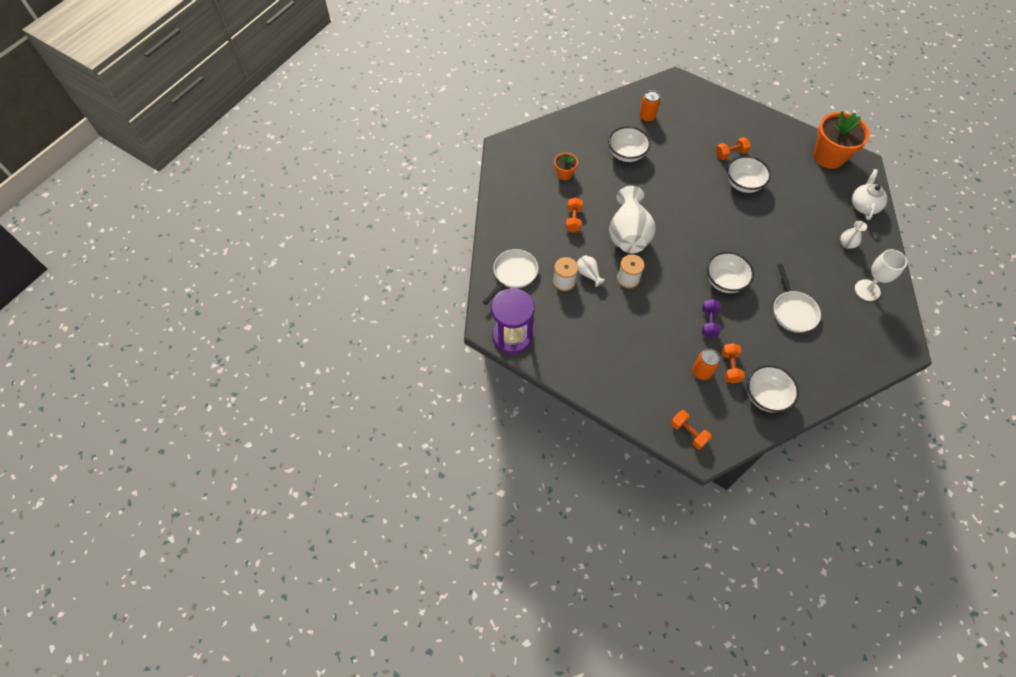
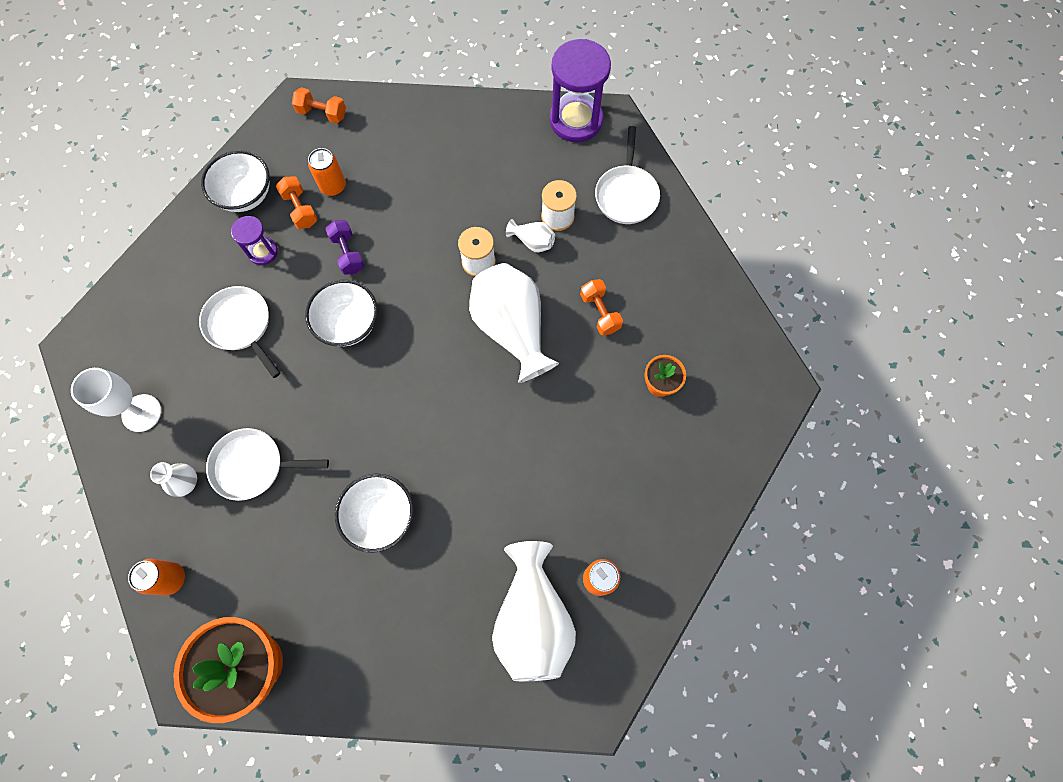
camera: 150 degrees right, 10 degrees up
white bowl [608,126,651,162] -> none
orange dumbbell [716,137,751,160] -> none
white teapot [852,169,887,220] -> orange can [128,559,185,595]
none -> white pan [206,428,329,501]
none -> purple hourglass [231,216,278,265]
none -> white vase [492,541,576,681]

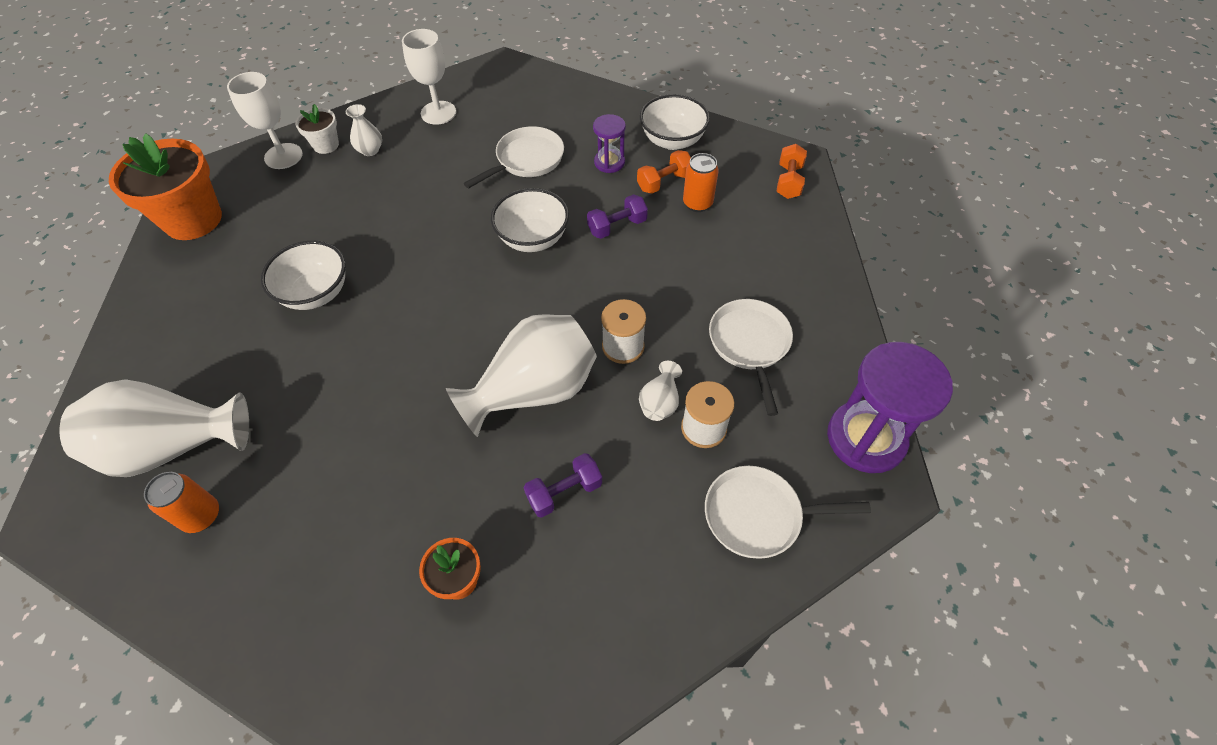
camera: 85 degrees right, 15 degrees down
orange can [128,559,185,595] -> white goblet [227,72,303,169]
white pan [206,428,329,501] -> white pan moved to [709,299,793,416]
orange dumbbell [580,279,623,336] -> purple dumbbell [523,453,602,518]
none -> white flower pot [295,104,339,154]

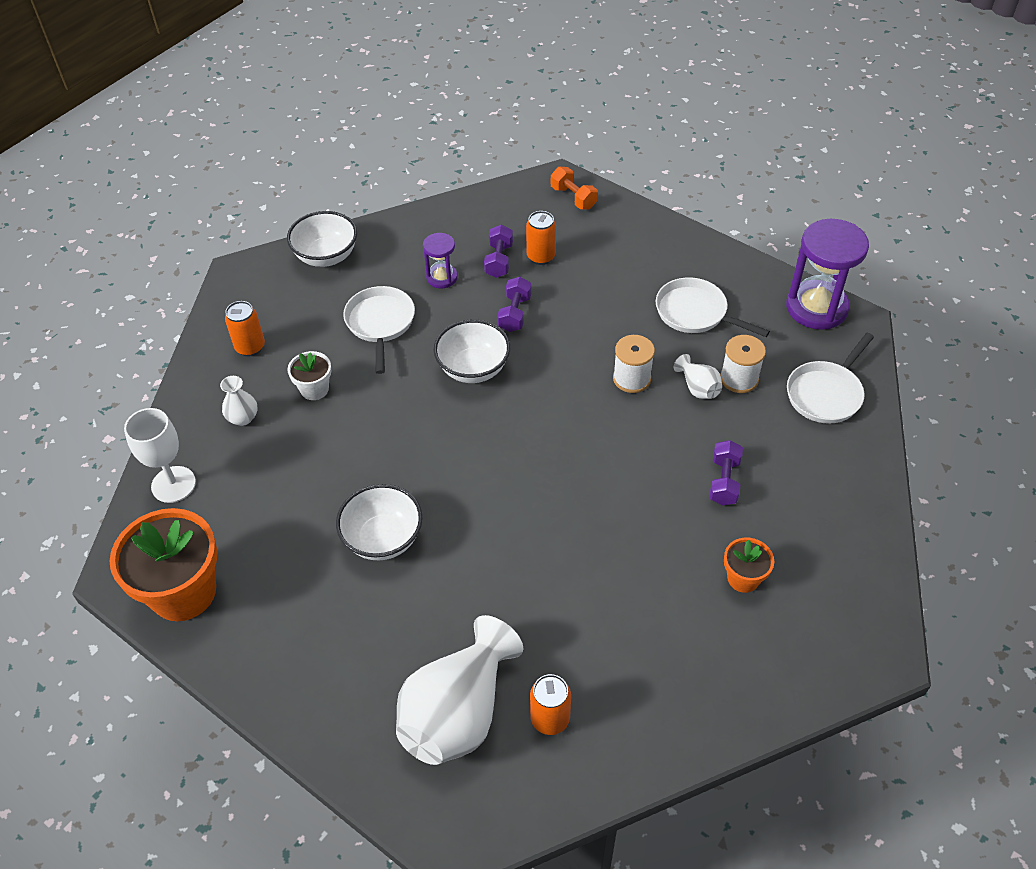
camera: 50 degrees left, 5 degrees down
white flower pot [295,104,339,154] -> white flower pot moved to [287,351,331,400]
white goblet [402,29,456,125] -> orange can [225,301,265,356]
white vase [446,314,597,437] -> none
orange dumbbell [637,150,691,194] -> purple dumbbell [484,225,513,278]
white bowl [640,94,710,150] -> white bowl moved to [287,211,357,267]

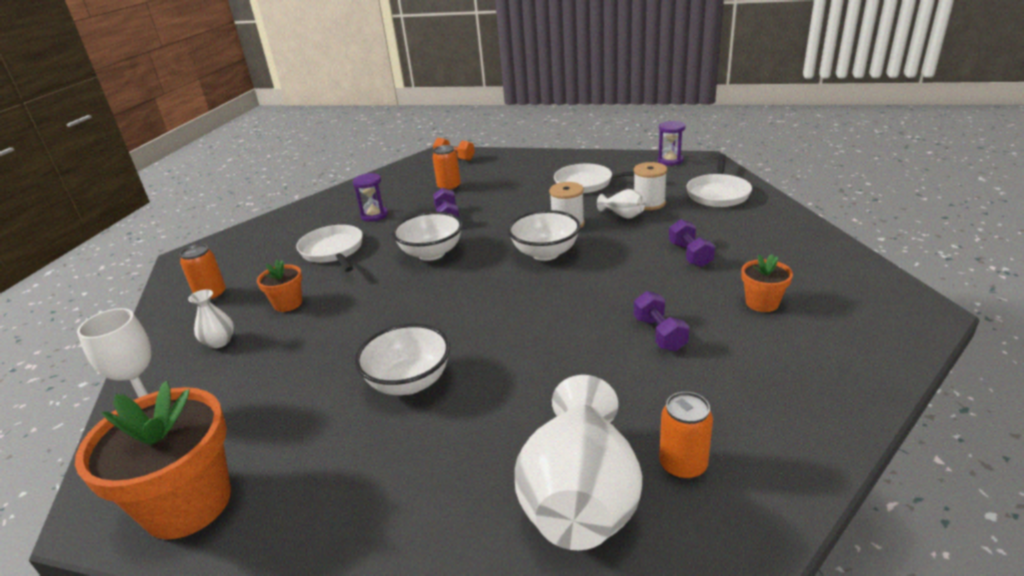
camera: 20 degrees left, 20 degrees down
white bowl [287,211,357,267] -> white bowl moved to [508,210,580,261]
white flower pot [287,351,331,400] -> orange flower pot [257,260,302,312]
purple dumbbell [484,225,513,278] -> purple dumbbell moved to [634,291,689,352]
purple hourglass [786,219,869,330] -> purple hourglass [658,121,685,166], size x0.52

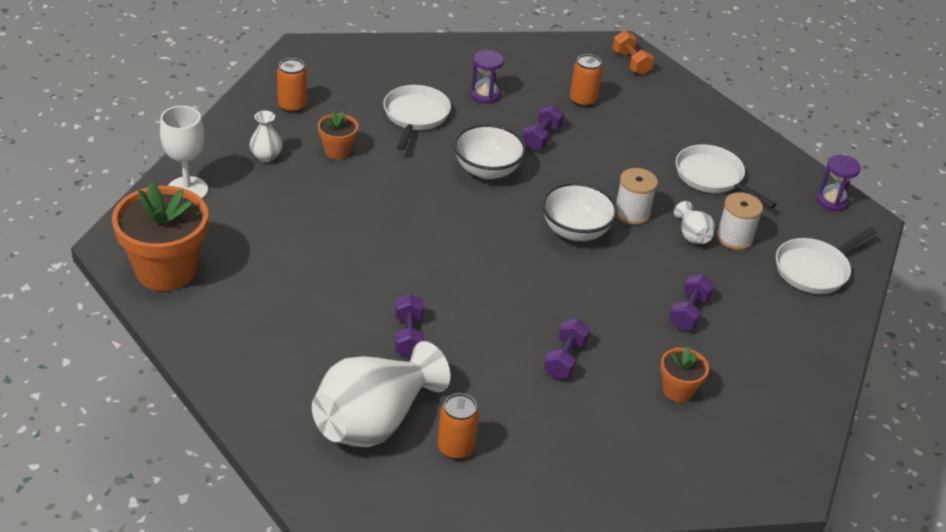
camera: 30 degrees right, 10 degrees up
white bowl [355,324,450,395] -> none
none -> purple dumbbell [395,294,424,358]

